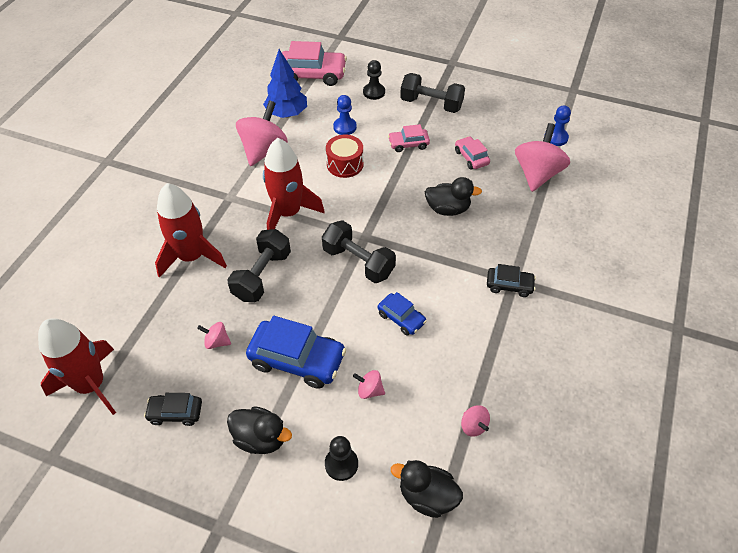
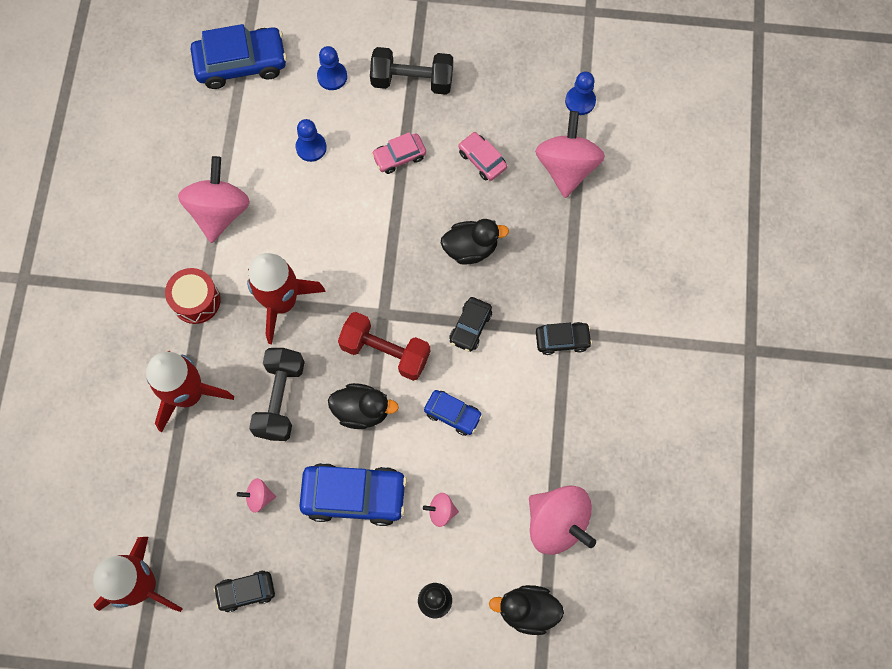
camera: 15 degrees left, 20 degrees up
black duck [227,406,292,454] -> black duck moved to [328,383,399,429]
blue tree [263,49,307,118] -> none
pink car [282,41,347,86] -> blue car [191,24,287,89]
black dumbbell [322,220,396,283] -> red dumbbell [338,312,430,381]
red drum [326,135,363,178] -> red drum moved to [165,268,220,324]
black pawn [363,60,385,100] -> blue pawn [317,46,347,90]
pink spinning top [461,405,490,437] -> pink spinning top [529,485,596,555], size x2.20
none -> black car [449,297,492,352]

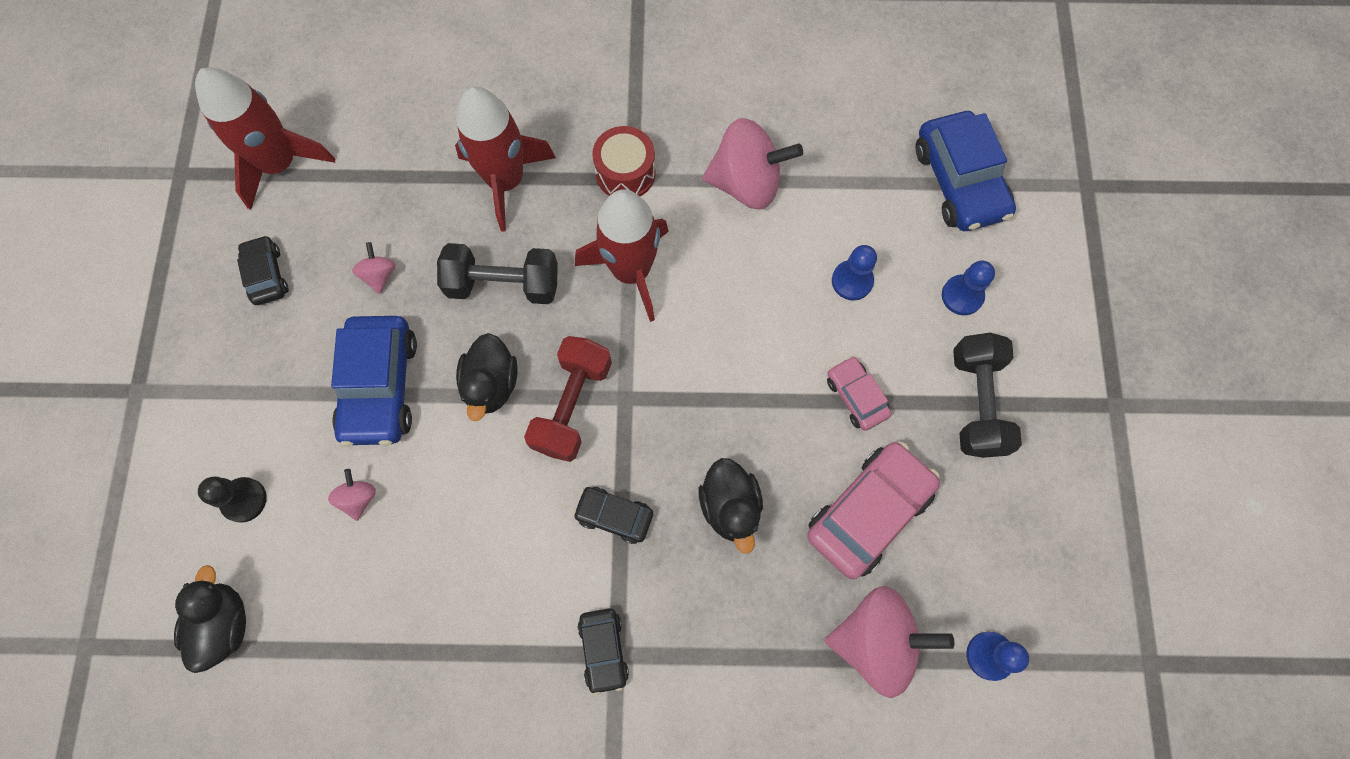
camera: 85 degrees right, 0 degrees up
blue car [424,390,482,436] -> none
pink car [458,132,507,181] -> pink car [807,441,940,579], size x1.83
pink spinning top [529,485,596,555] -> none

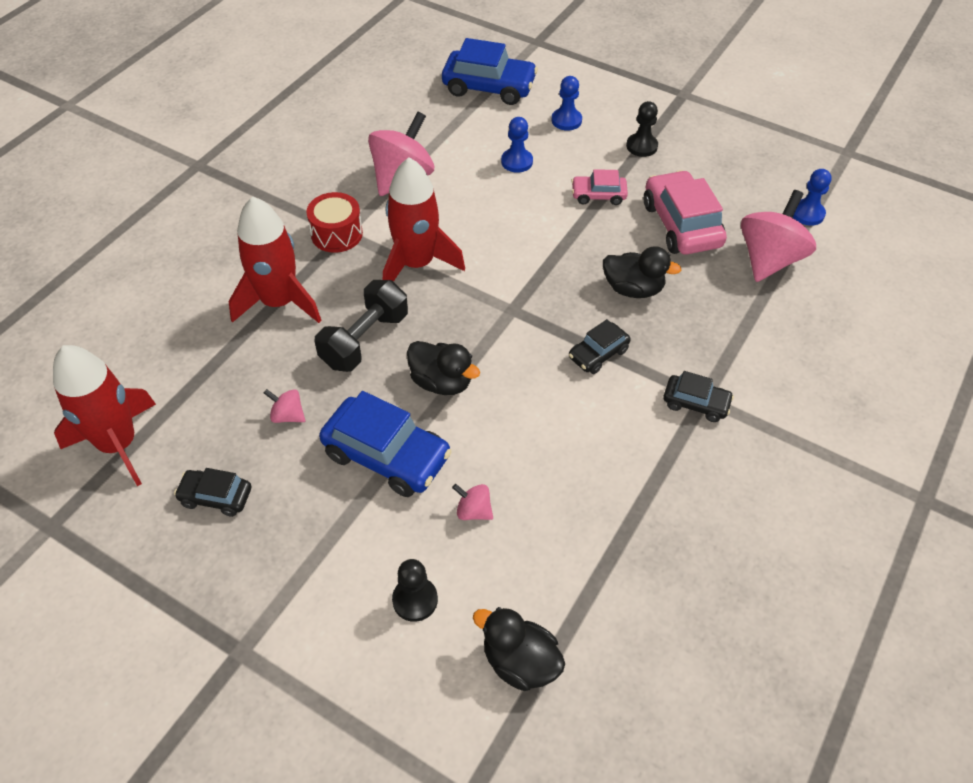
camera: 60 degrees left, 20 degrees down
red dumbbell [524,336,612,462] -> none
black dumbbell [953,333,1022,458] -> black pawn [626,101,658,157]

